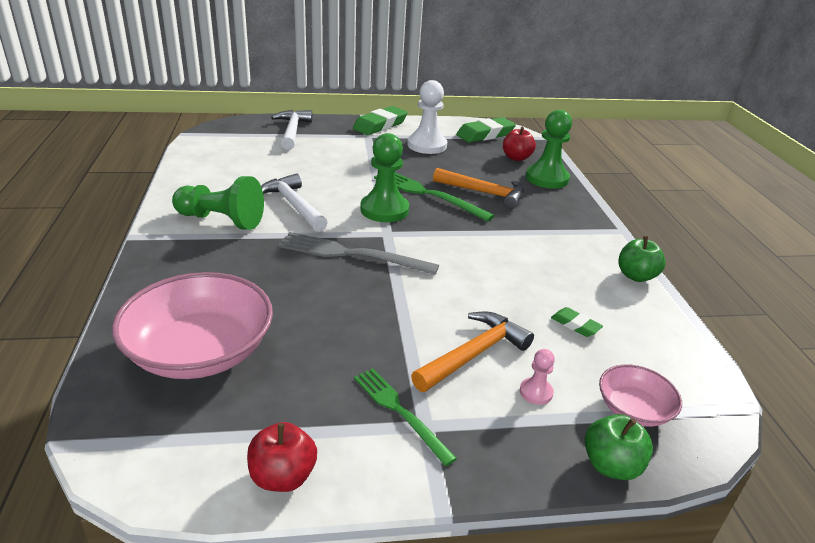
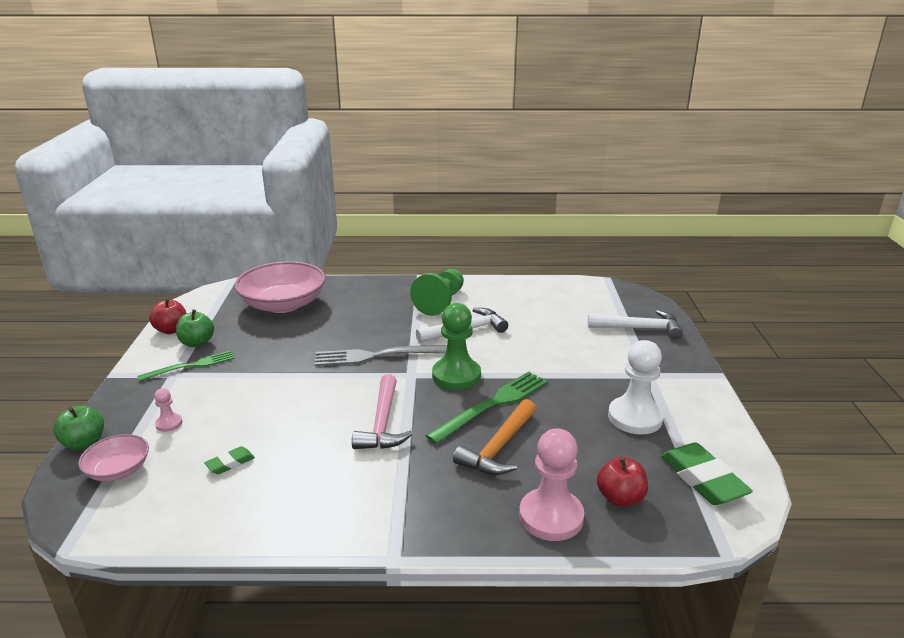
camera: 100 degrees right, 5 degrees down
grey fork [278,232,439,275] -> grey fork turned 120 degrees counterclockwise [315,345,447,366]
green eraser [353,106,408,135] -> none
orange hammer [411,311,534,392] -> none
green pawn [526,110,572,189] -> pink pawn [519,428,584,541]
green apple [618,236,666,282] -> green apple moved to [176,309,214,347]
none -> pink hammer [352,374,413,449]

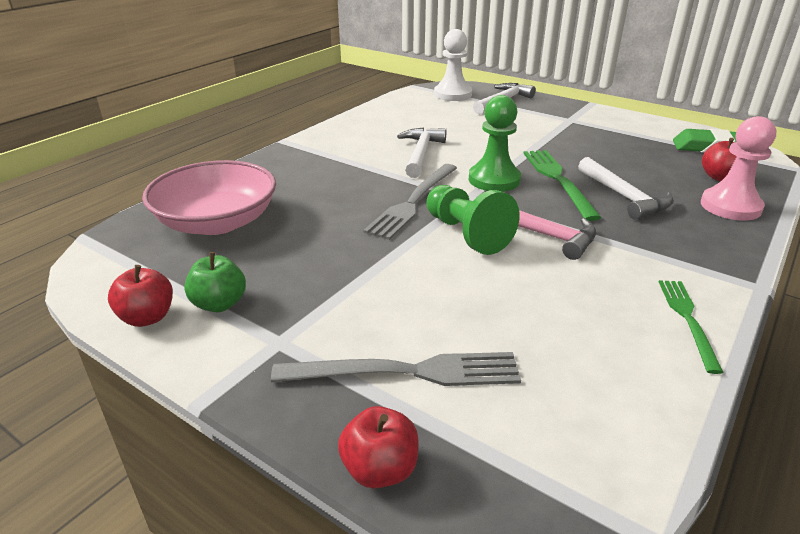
camera: 55 degrees left, 5 degrees up
green apple [53,406,104,451] -> red apple [338,406,419,489]
pink bowl [78,434,149,482] -> none
green fork [137,351,235,381] -> green fork moved to [659,280,724,374]
pink pawn [154,388,182,432] -> grey fork [271,352,521,386]
green eraser [204,446,255,474] -> none
green pawn [410,269,464,316] -> green pawn moved to [426,185,519,255]
orange hammer [453,399,536,475] -> white hammer [578,157,674,220]
white pawn [608,340,664,435] -> white pawn moved to [434,29,472,101]

